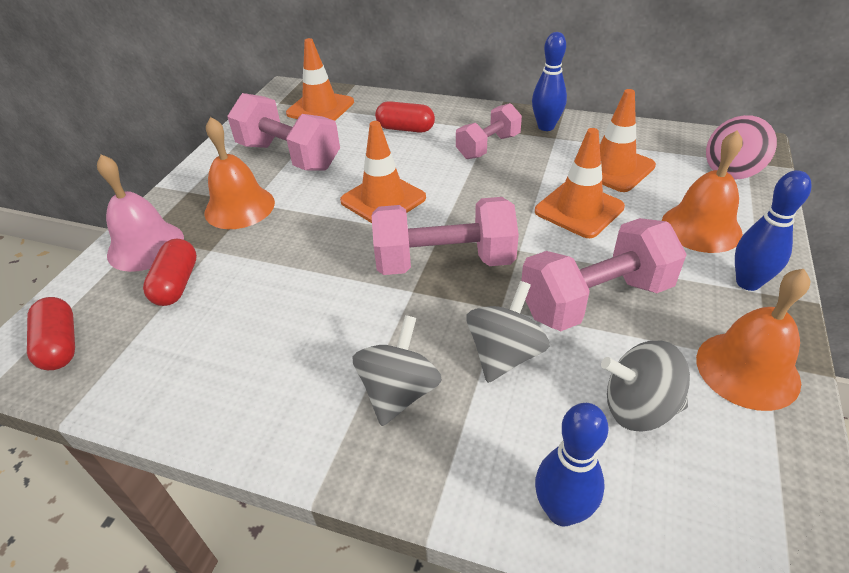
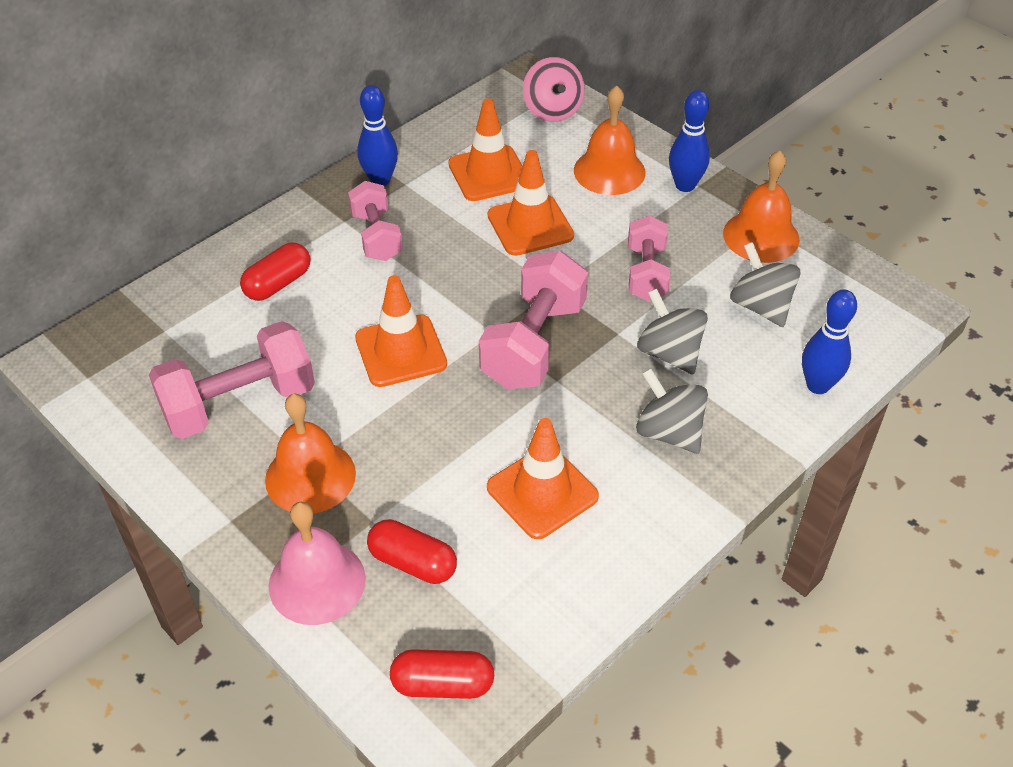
camera: 65 degrees left, 5 degrees up
orange traffic cone [286,38,354,121] -> orange traffic cone moved to [487,418,599,539]
pink dumbbell [521,218,687,331] -> pink dumbbell [628,215,670,301], size x0.63
grey spinning top [601,341,690,431] -> grey spinning top turned 120 degrees clockwise [730,242,800,327]

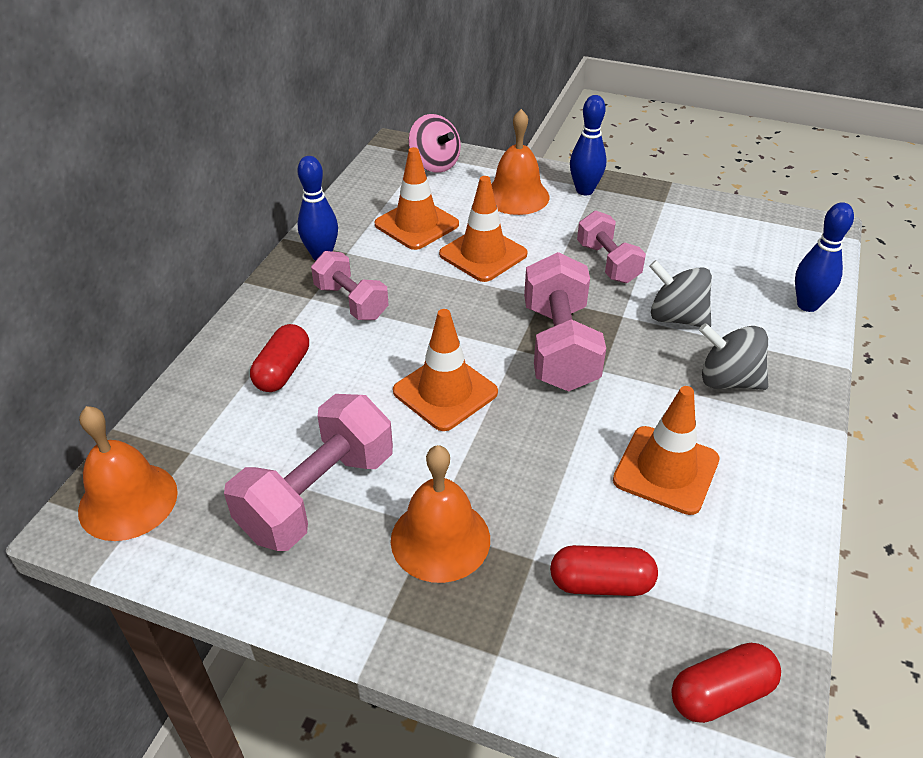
camera: 25 degrees left, 5 degrees down
pink bell [269,502,366,625] -> none
orange bell [723,150,800,263] -> orange bell moved to [78,406,178,541]
grey spinning top [730,242,800,327] -> none

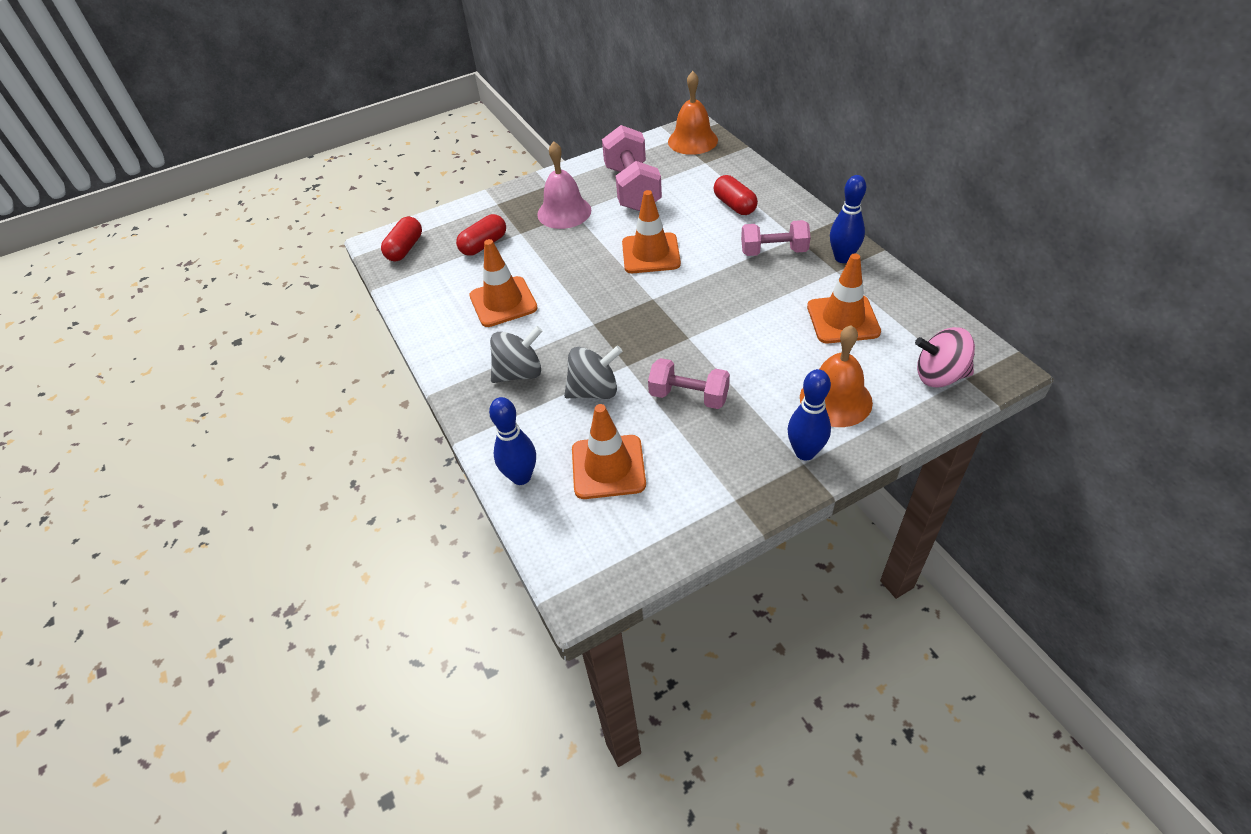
camera: 135 degrees right, 5 degrees up
orange bell [391,445,490,583] -> pink bell [537,141,591,229]
orange traffic cone [439,176,528,282] -> orange traffic cone moved to [572,404,646,499]
pink dumbbell [524,252,606,391] -> none

